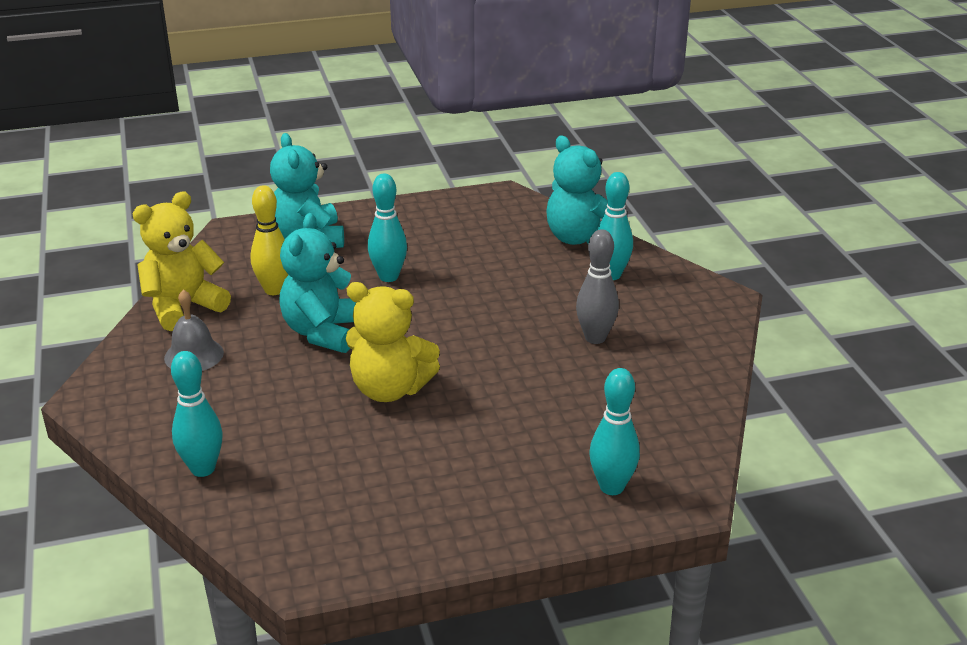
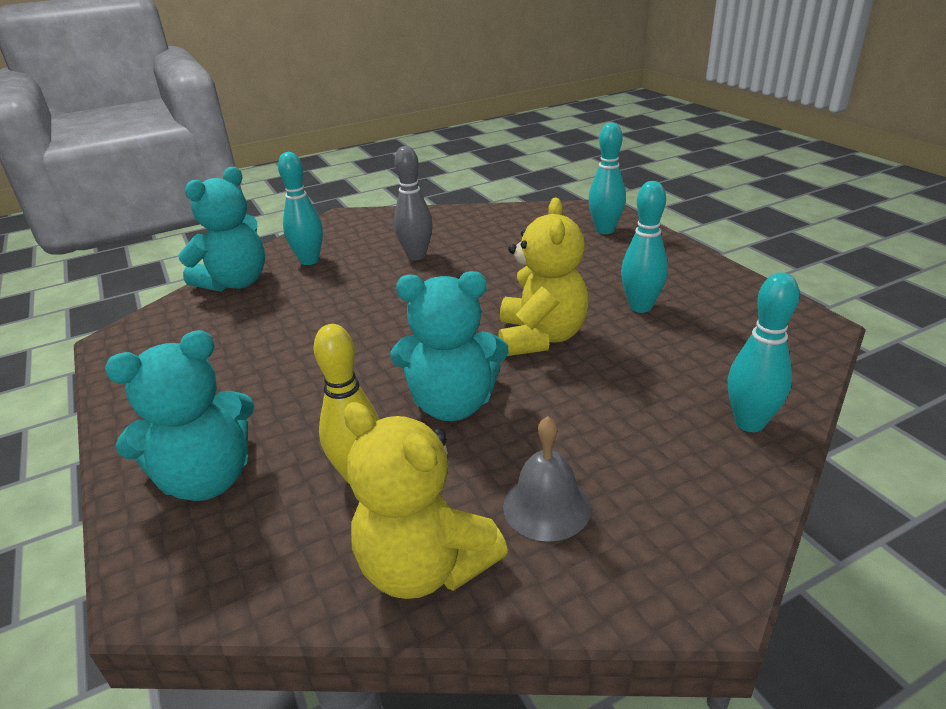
camera: 100 degrees left, 0 degrees up
turquoise bowling pin [368,173,407,282] -> turquoise bowling pin moved to [621,181,668,313]

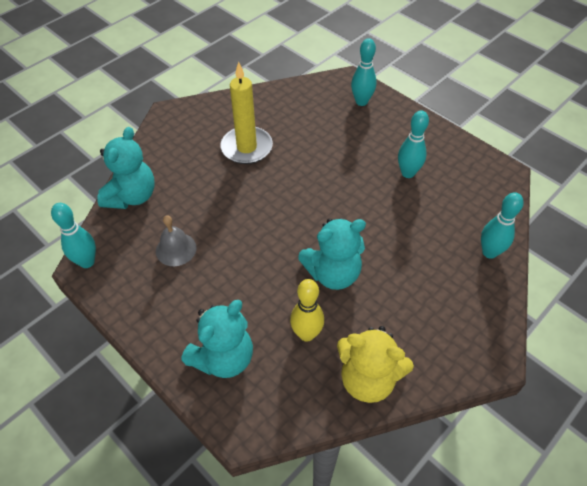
camera: 20 degrees left, 20 degrees up
turquoise bowling pin [278,152,323,265] -> turquoise bowling pin moved to [51,203,96,268]
grey bowling pin [394,146,432,260] -> yellow candle [220,62,273,164]
yellow teddy bear [498,198,589,356] -> none
grey bell [503,416,591,542] -> grey bell moved to [156,215,197,266]

